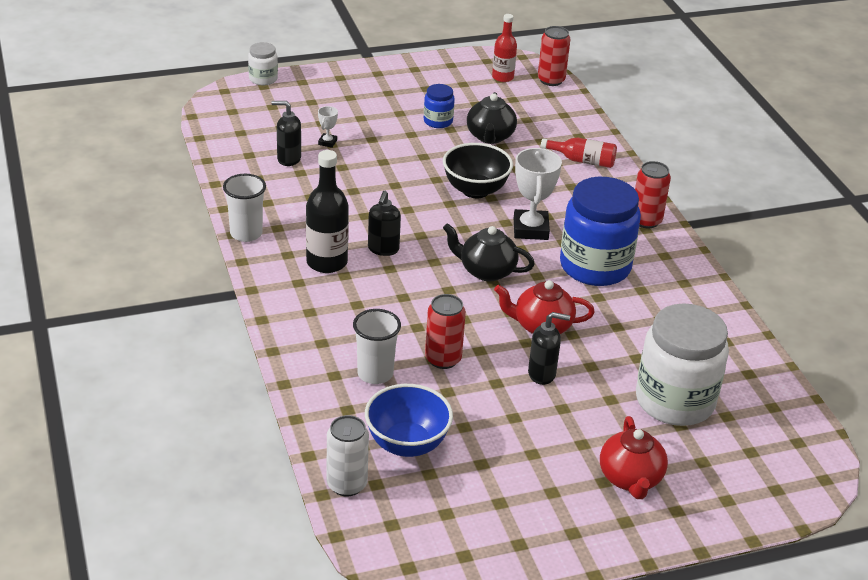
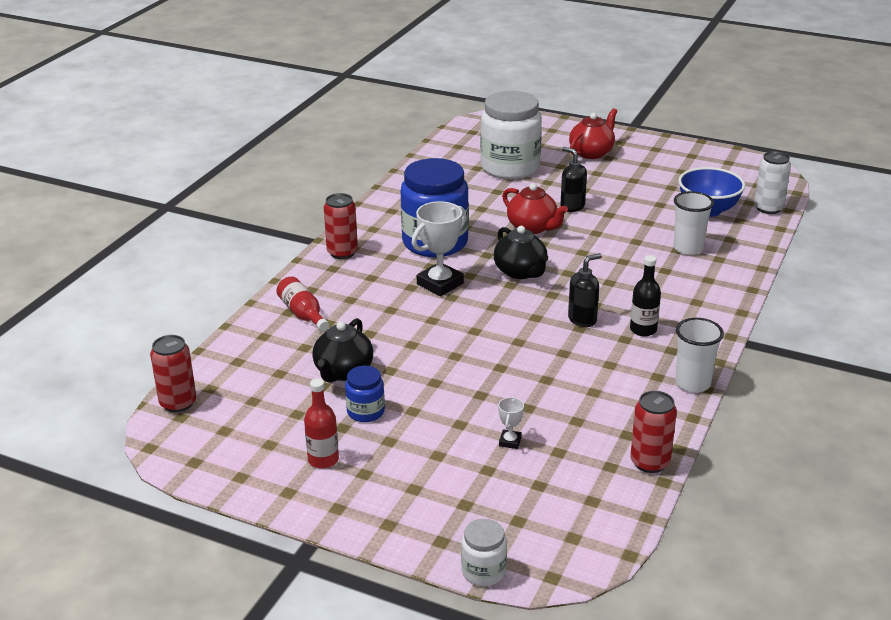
camera: 135 degrees left, 5 degrees down
black soap dispenser [271,101,301,166] -> none
black bottle [306,150,349,273] -> black bottle [630,255,661,336], size x0.65
white trophy [318,106,338,148] -> white trophy turned 45 degrees counterclockwise [498,397,524,449]
red can [425,294,466,369] -> red can moved to [630,391,677,473]
black bowl [443,143,513,198] -> none
black teapot [467,92,517,144] -> black teapot turned 150 degrees clockwise [312,318,373,382]
red bottle [492,14,517,82] -> red bottle moved to [304,379,339,469]

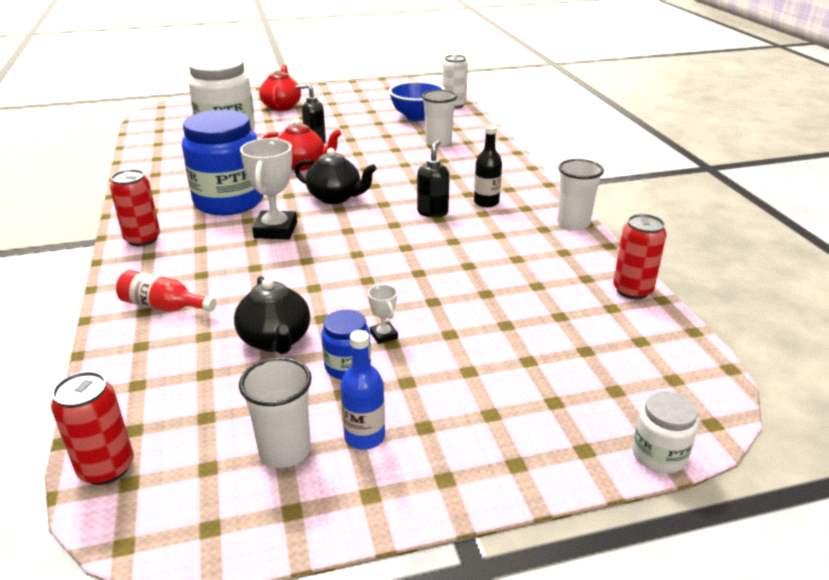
camera: 40 degrees left, 0 degrees up
red bottle [304,379,339,469] -> blue bottle [340,330,385,450]
white trophy [498,397,524,449] -> white trophy moved to [368,284,398,344]
none -> white cup [239,357,312,468]

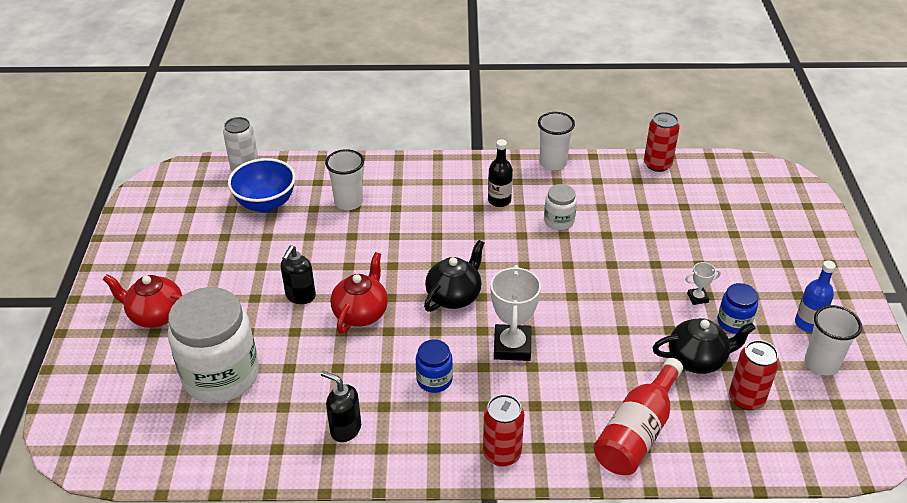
camera: 75 degrees left, 10 degrees up
red can [51,371,134,485] -> red can moved to [729,340,779,410]
red bottle [116,270,216,312] -> red bottle [593,358,683,475], size x1.55
blue jar [182,110,264,215] -> blue jar [416,340,453,393], size x0.47
white trophy [240,138,297,239] -> white trophy turned 75 degrees clockwise [490,265,541,361]
black soap dispenser [417,140,450,218] -> black soap dispenser moved to [321,371,361,442]
white jar [632,391,698,473] -> white jar moved to [544,184,577,230]

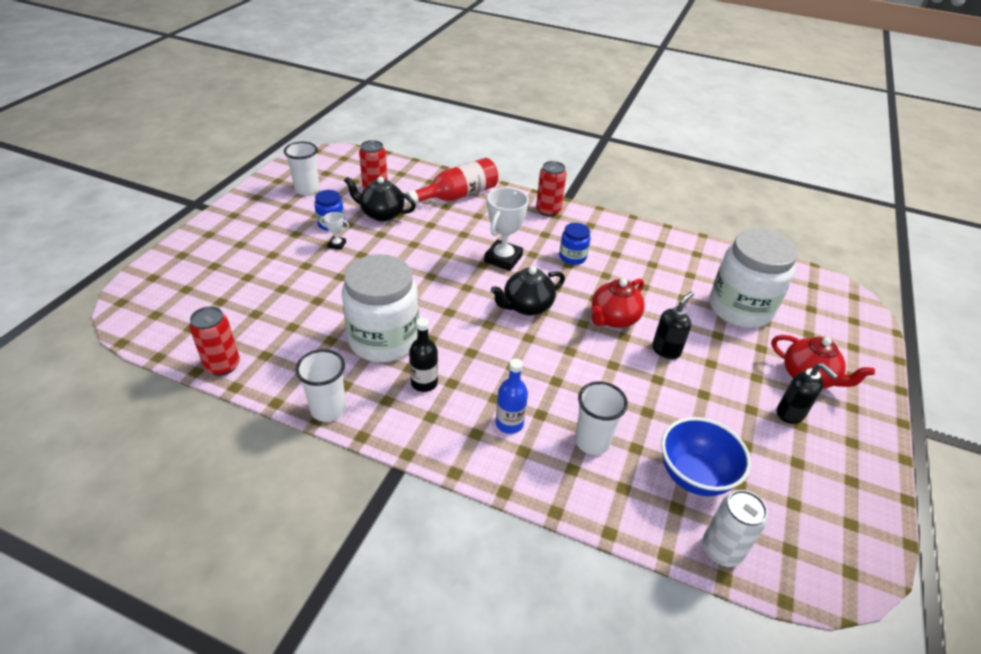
camera: 160 degrees left, 0 degrees up
black soap dispenser [321,371,361,442] -> black soap dispenser moved to [777,363,838,424]
white jar [544,184,577,230] -> white jar [342,254,419,362], size x2.14
blue bottle [795,260,836,332] -> blue bottle moved to [496,359,528,434]

